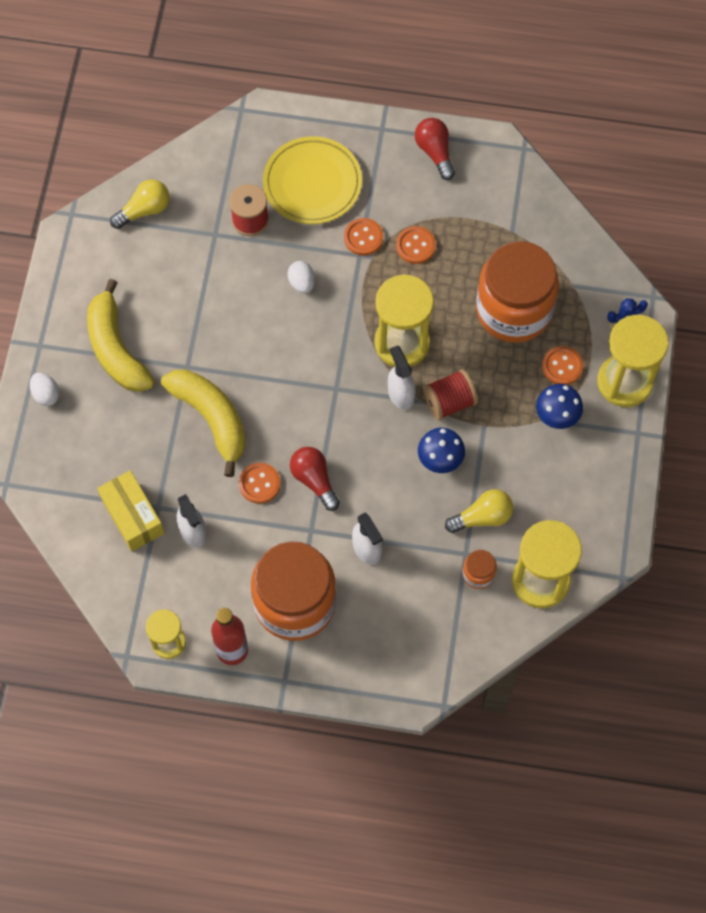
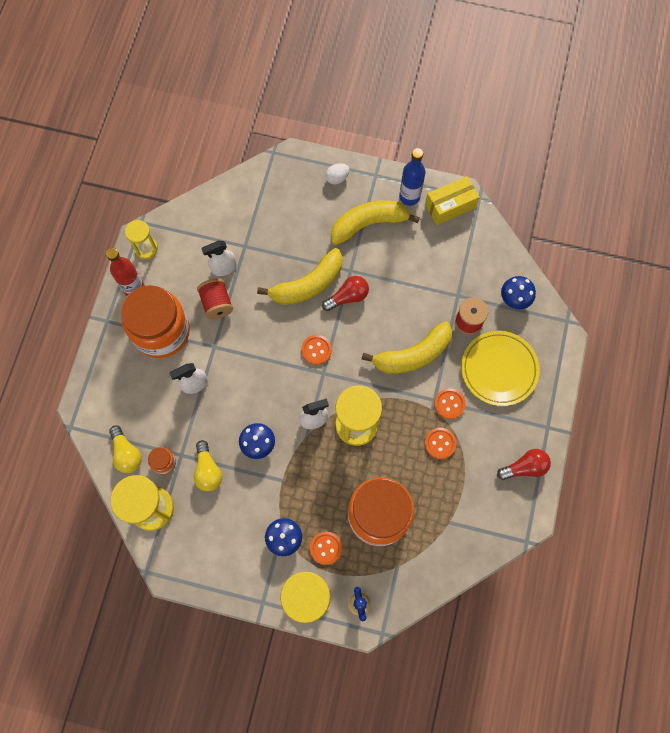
camera: 95 degrees right, 5 degrees up
yellow box [97,470,164,551] -> yellow box moved to [425,176,480,225]
yellow light bulb [110,180,170,229] -> yellow light bulb moved to [109,426,142,473]
orange button [239,463,281,504] -> orange button moved to [301,335,332,365]
white egg [287,261,315,293] -> yellow banana [362,321,452,374]
red light bulb [290,447,340,511] -> red light bulb moved to [322,276,369,311]
red spool [423,369,478,421] -> red spool moved to [197,278,233,319]
none -> blue bottle [399,148,426,206]
none -> blue mushroom [501,276,536,309]

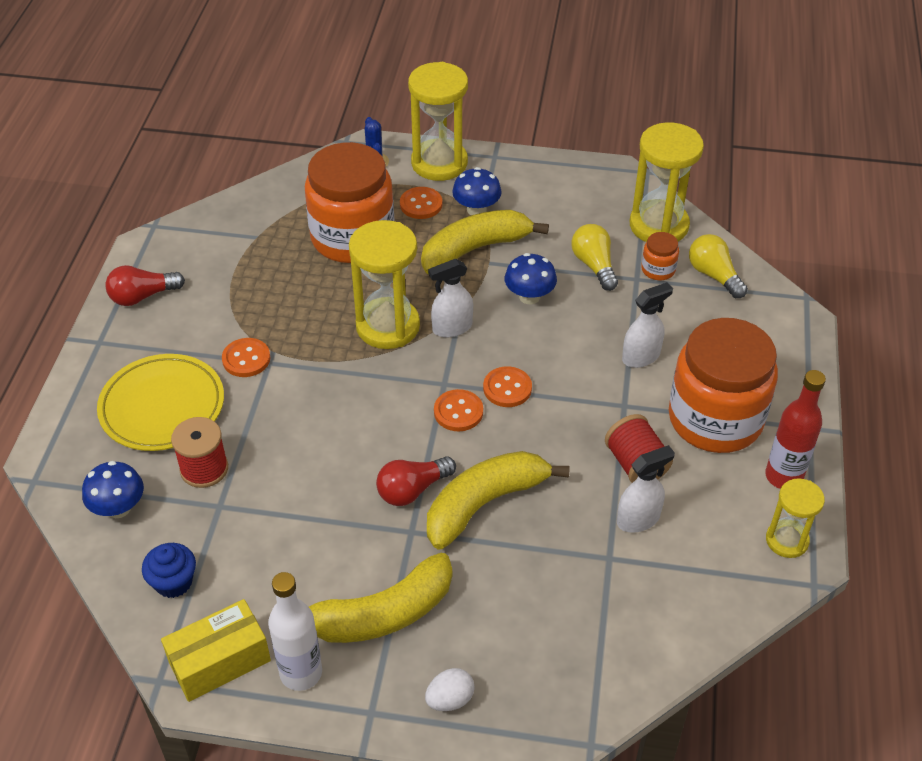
camera: 175 degrees right, 25 degrees down
yellow banana [362,321,452,374] -> yellow banana moved to [421,210,549,275]
blue bottle [399,148,426,206] -> white bottle [268,572,322,691]
orange button [425,428,456,459] -> orange button moved to [483,366,532,407]
none -> blue cupcake [142,543,196,598]

